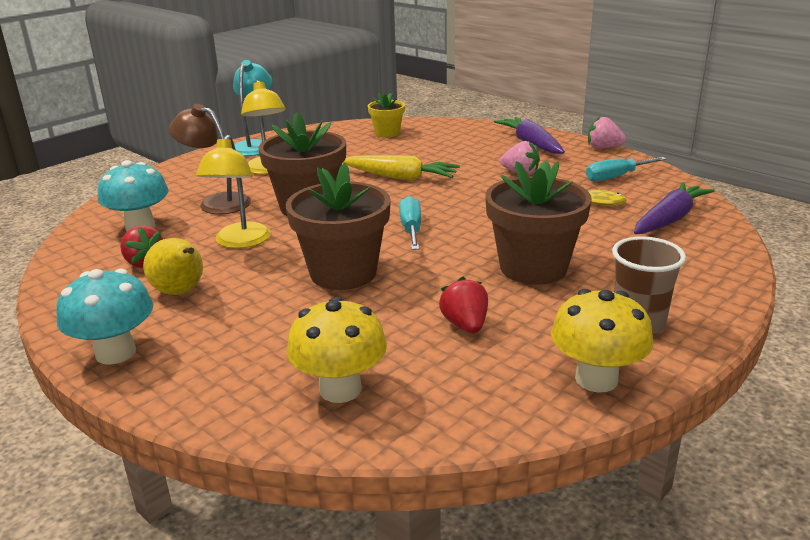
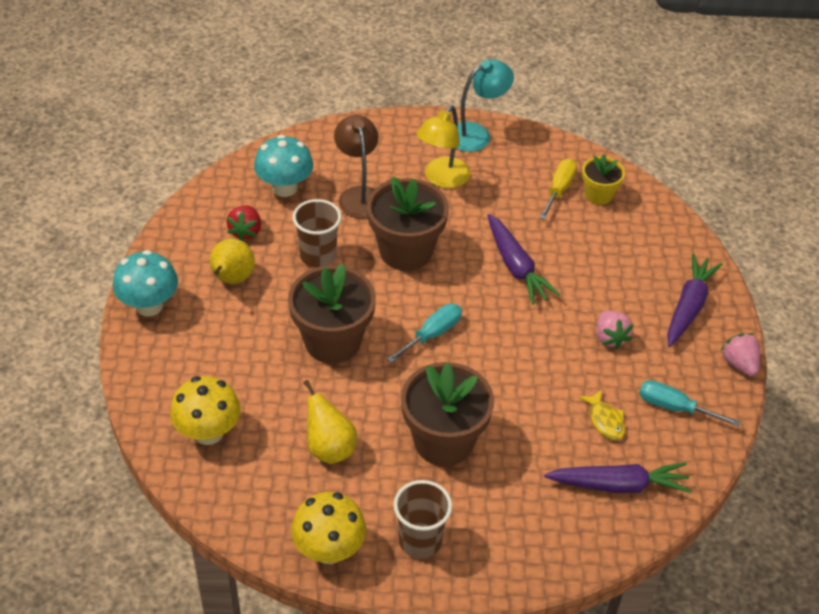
camera: 45 degrees right, 20 degrees up
yellow lamp [196,135,271,249] -> brown cup [293,199,341,268]
yellow carrot [343,155,460,180] -> purple carrot [487,214,560,305]
red strawberry [439,277,488,333] -> yellow pear [303,380,357,464]
none -> yellow screwdriver [539,159,577,220]

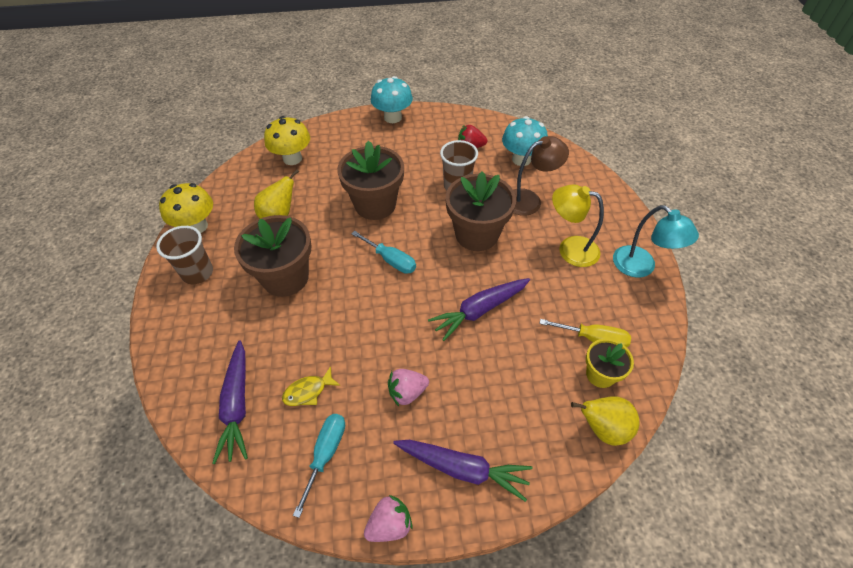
camera: 85 degrees right, 5 degrees up
yellow pear [210,238,255,284] -> yellow pear moved to [571,397,639,446]

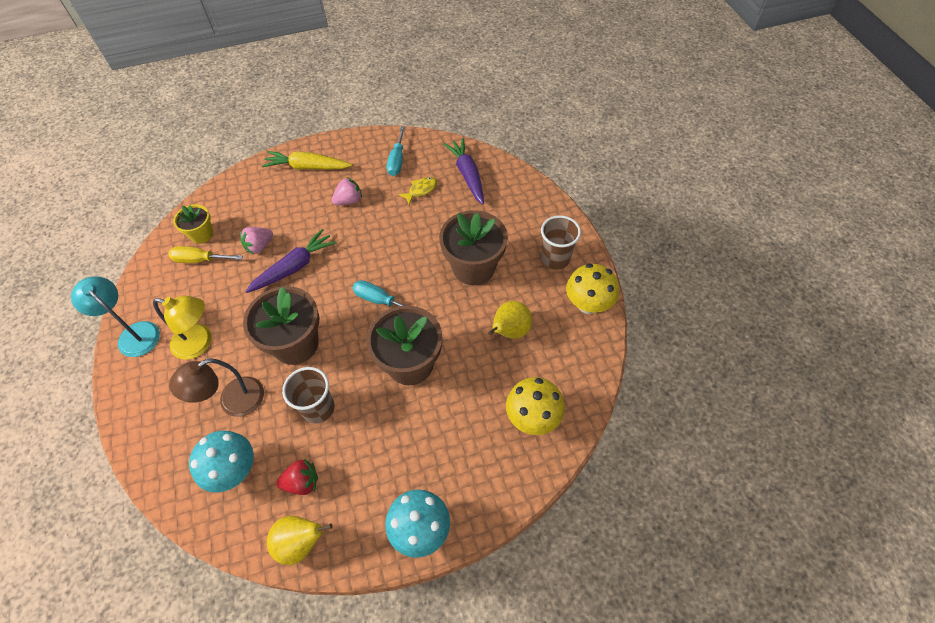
camera: 170 degrees right, 5 degrees up
pink strawberry [364,495,413,542] -> pink strawberry moved to [240,227,273,254]
purple carrot [393,440,532,502] -> yellow carrot [262,151,352,170]
yellow pear [571,397,639,446] -> yellow pear moved to [267,516,332,565]

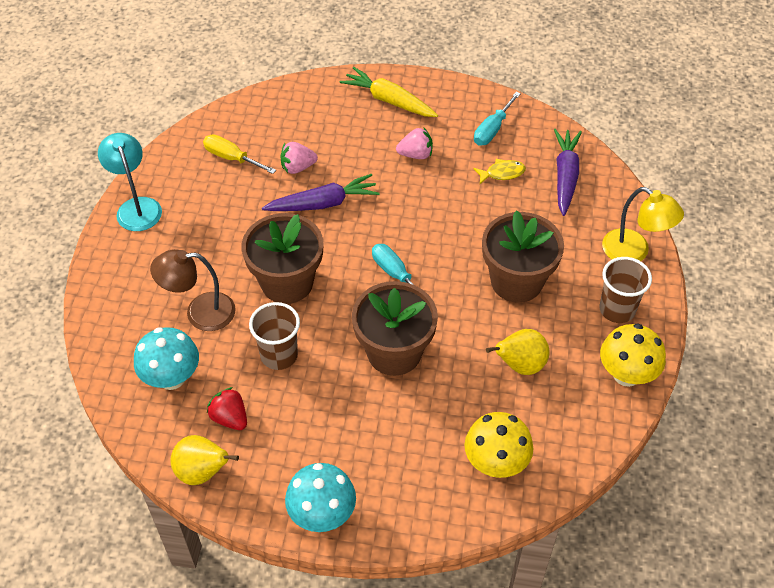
camera: 25 degrees right, 5 degrees down
yellow lamp [153,296,212,360] -> yellow lamp moved to [602,187,684,261]
yellow flower pot [173,204,213,244] -> none
red strawberry [276,459,318,495] -> red strawberry turned 150 degrees counterclockwise [207,387,247,430]

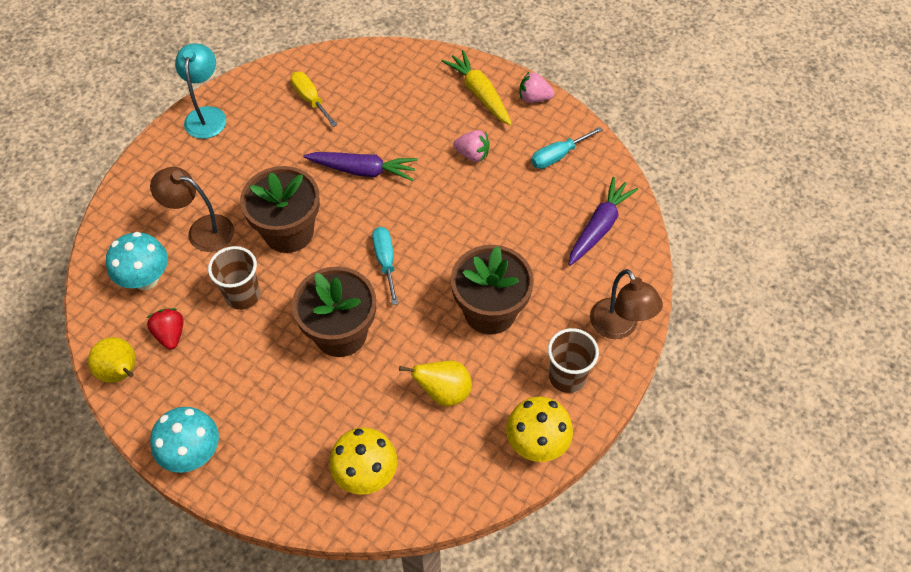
camera: 25 degrees right, 5 degrees up
pink strawberry [280,142,318,174] -> pink strawberry moved to [520,71,555,103]
yellow fish [473,159,526,184] -> none
yellow lamp [602,187,684,261] -> brown lamp [590,269,663,339]

